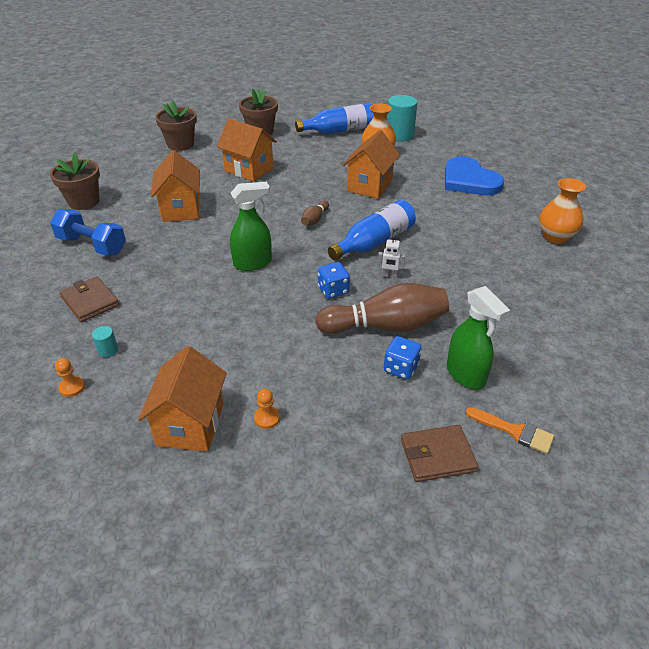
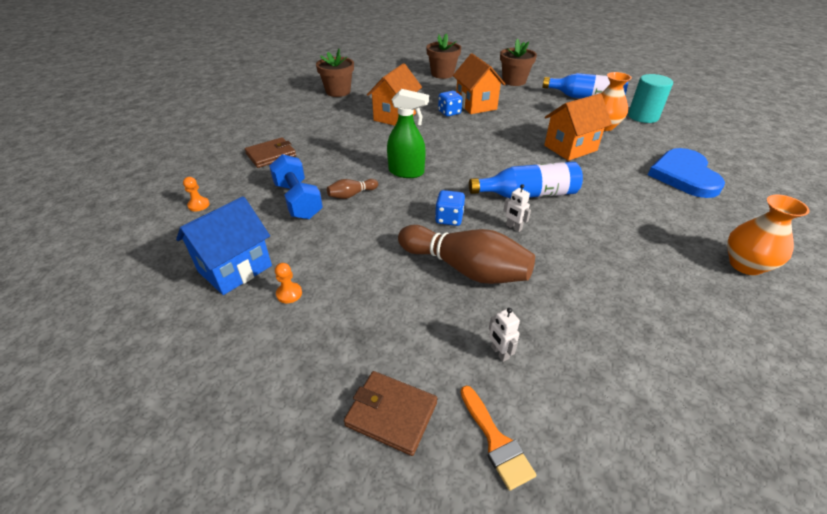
camera: 35 degrees right, 0 degrees up
blue dumbbell [50,209,126,255] -> blue dumbbell moved to [269,154,323,219]
brown wallet [60,276,119,322] -> brown wallet turned 60 degrees clockwise [245,137,296,168]
turquoise cylinder [92,326,118,357] -> none
orange house [138,346,227,452] -> blue house [176,196,272,295]
brown bowling pin [301,201,329,225] -> brown bowling pin moved to [327,179,378,199]
blue dice [384,336,422,380] -> blue dice moved to [438,91,463,116]
green spray bottle [447,286,510,390] -> white robot [489,308,520,362]

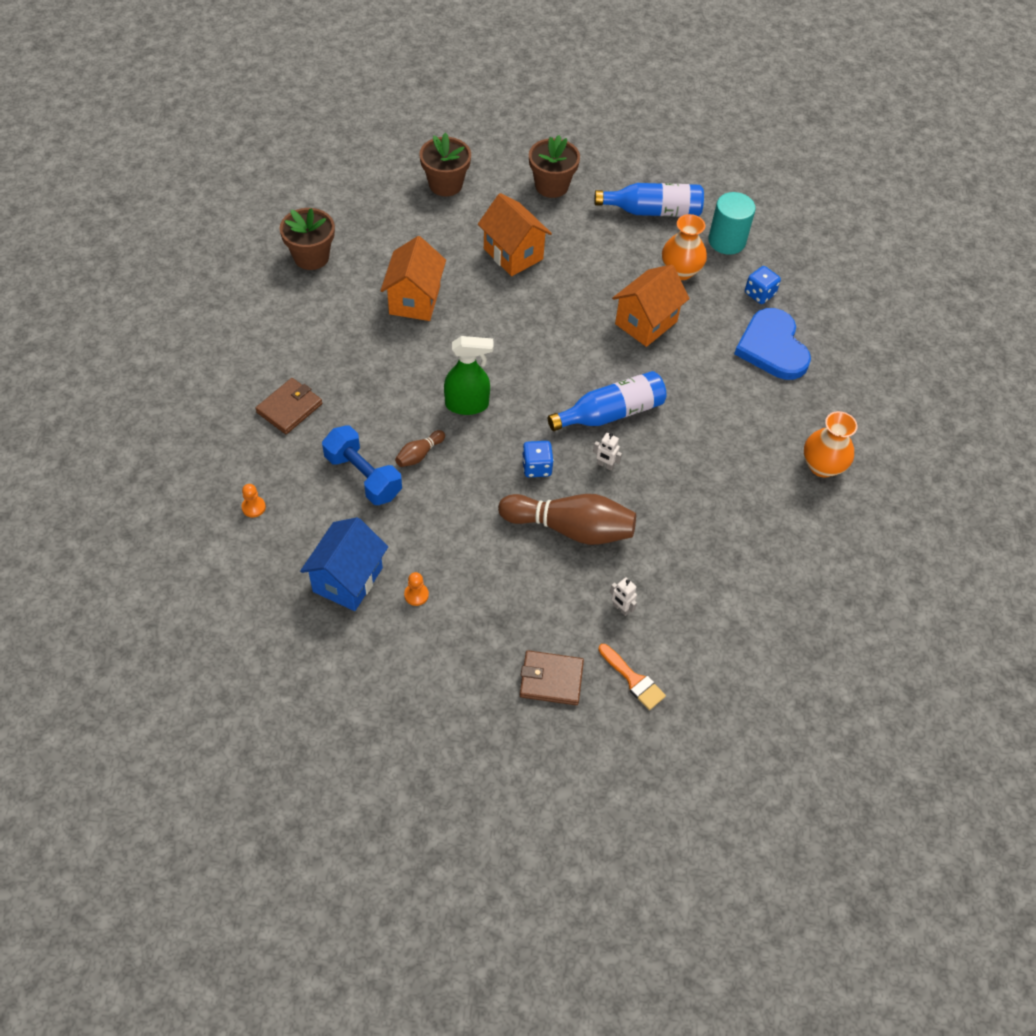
camera: 20 degrees left, 15 degrees up
blue dice [438,91,463,116] -> blue dice moved to [745,266,781,304]

